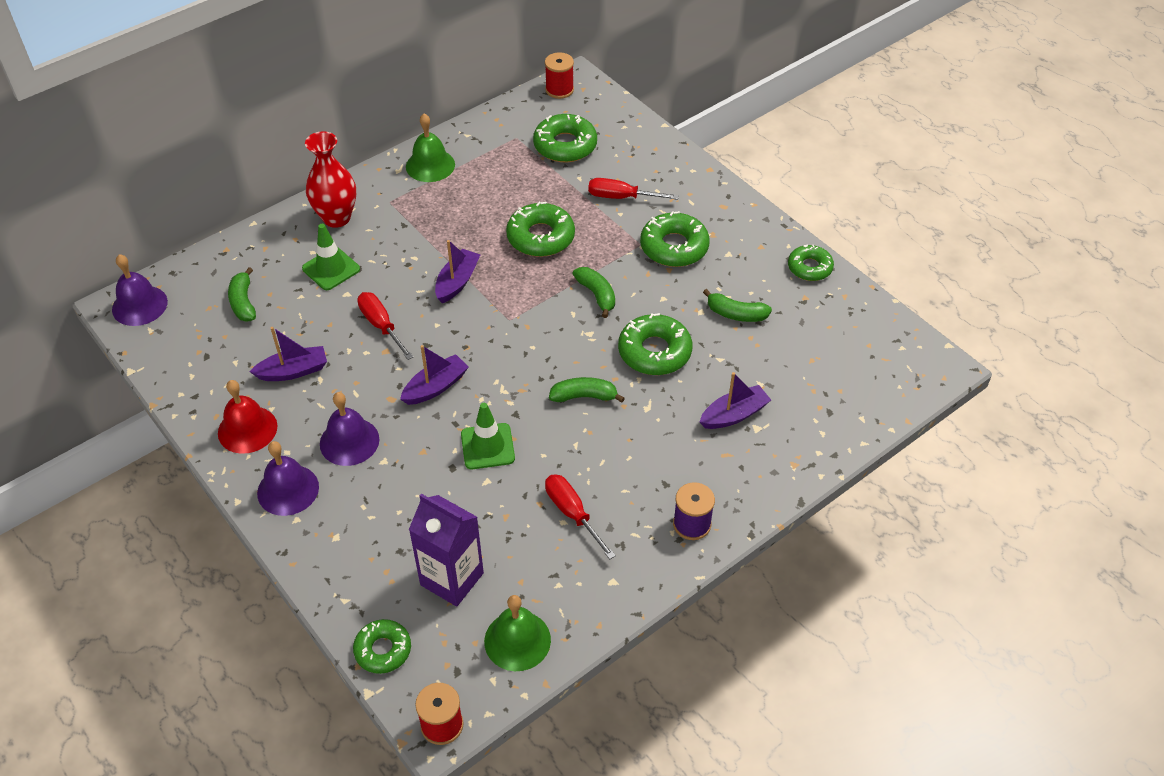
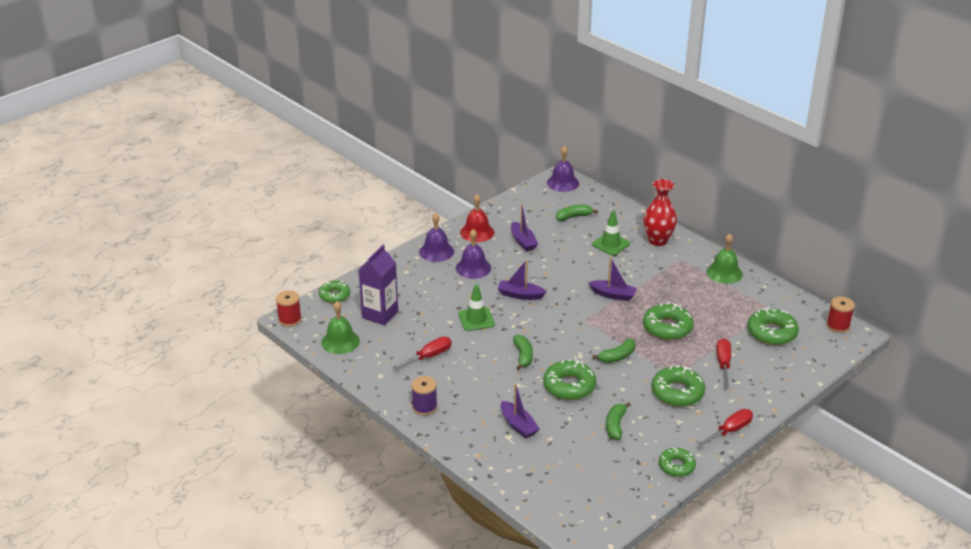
camera: 85 degrees right, 15 degrees down
red screwdriver [357,292,413,360] -> red screwdriver moved to [697,409,753,447]
purple boat [400,345,469,405] -> purple boat turned 150 degrees clockwise [497,259,547,300]

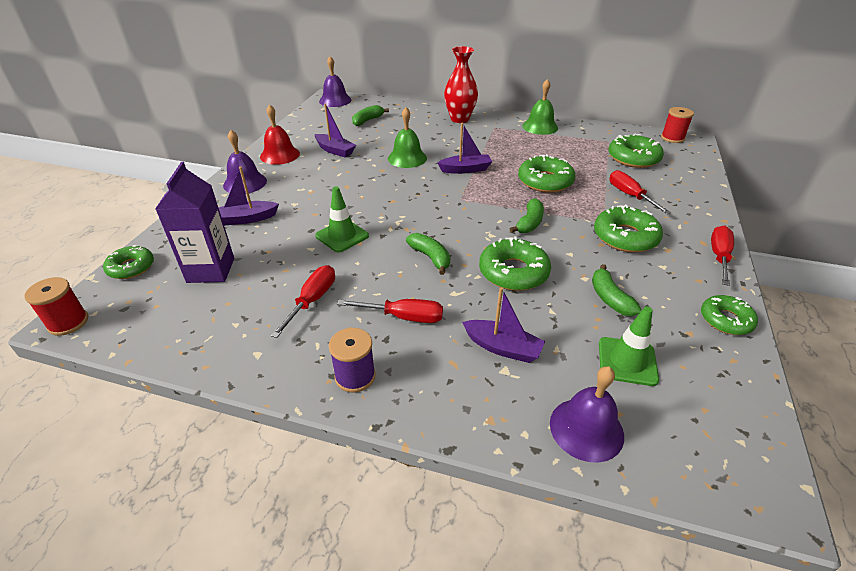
camera: 30 degrees left, 5 degrees up
green bell [321,301,360,354] -> green bell moved to [388,107,427,168]
purple bell [456,229,491,279] -> purple bell moved to [550,366,624,463]
purple boat [497,259,547,300] -> purple boat moved to [218,167,279,225]
green traffic cone [592,211,630,255] -> green traffic cone moved to [599,306,659,386]
none -> red screwdriver [337,299,443,323]

